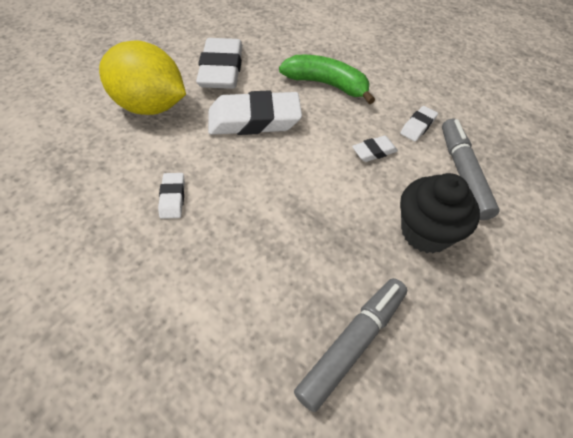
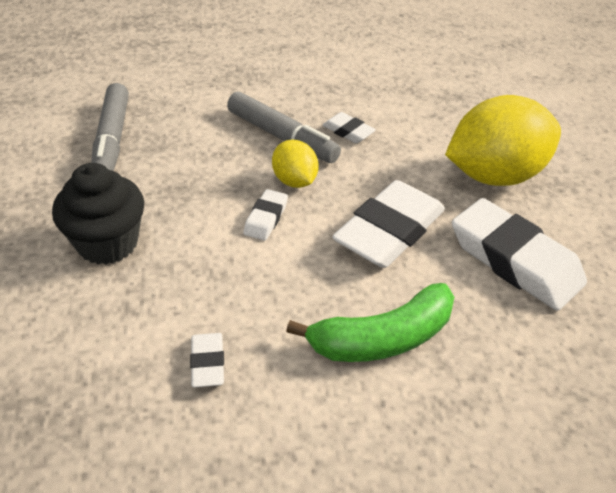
camera: 135 degrees right, 10 degrees down
white eraser [352,135,398,162] -> white eraser moved to [243,189,288,241]
grey marker [442,119,500,220] -> grey marker moved to [227,92,341,163]
none -> yellow lemon [272,140,319,188]

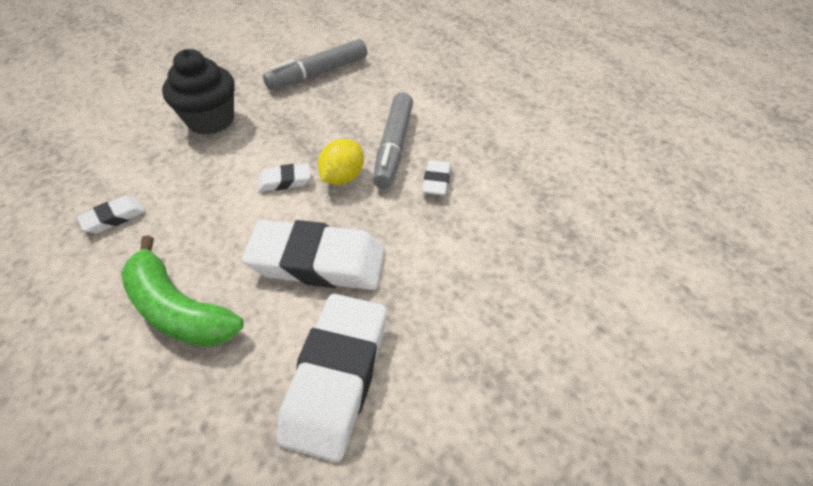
camera: 60 degrees right, 5 degrees up
yellow lemon [445,95,561,186] -> none

